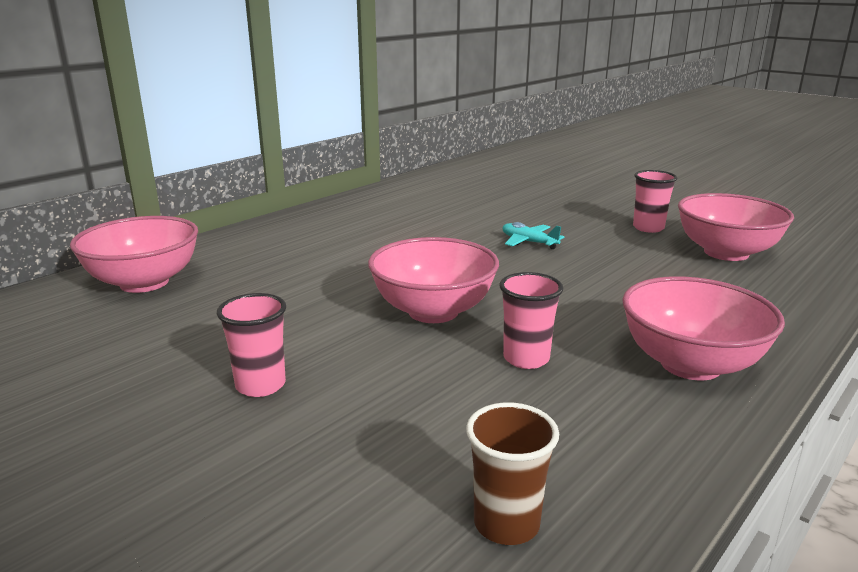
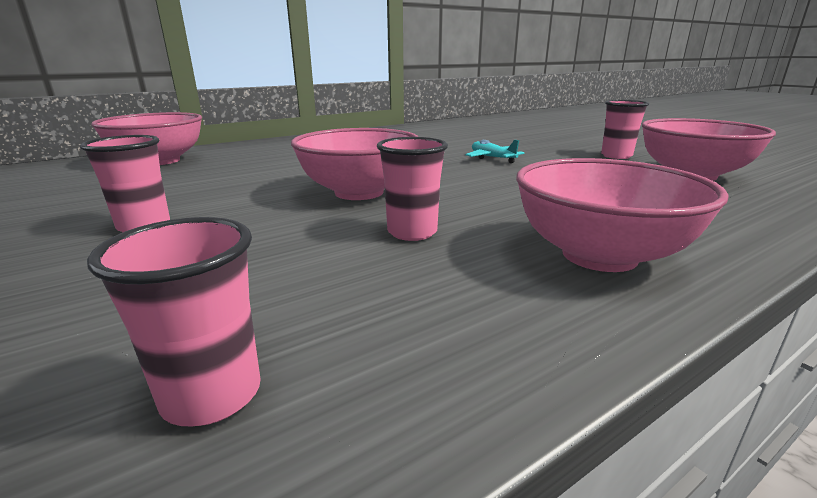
camera: 15 degrees right, 0 degrees up
brown cup [466,402,559,545] -> pink cup [87,217,261,427]

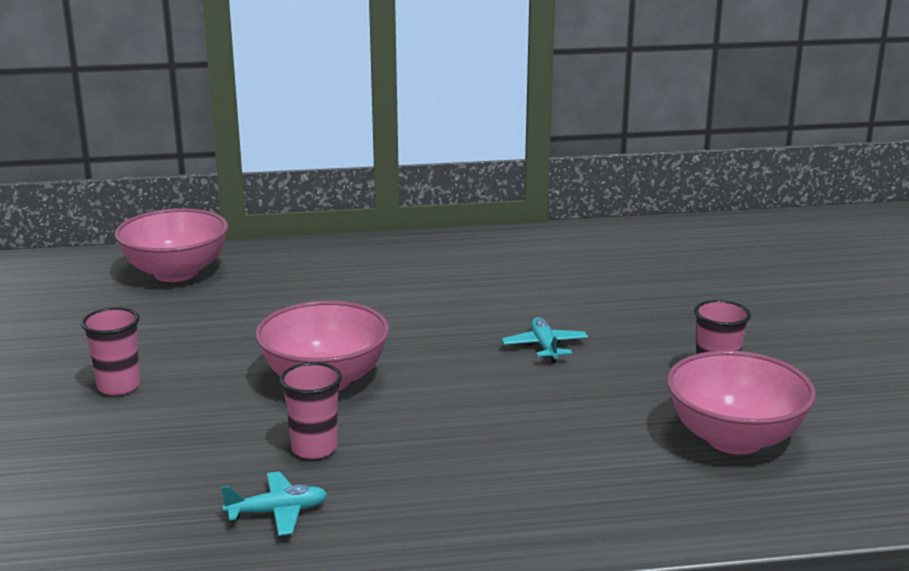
camera: 25 degrees right, 0 degrees up
pink cup [87,217,261,427] -> none
pink bowl [516,158,729,272] -> none
none -> turquoise plane [221,471,328,536]

